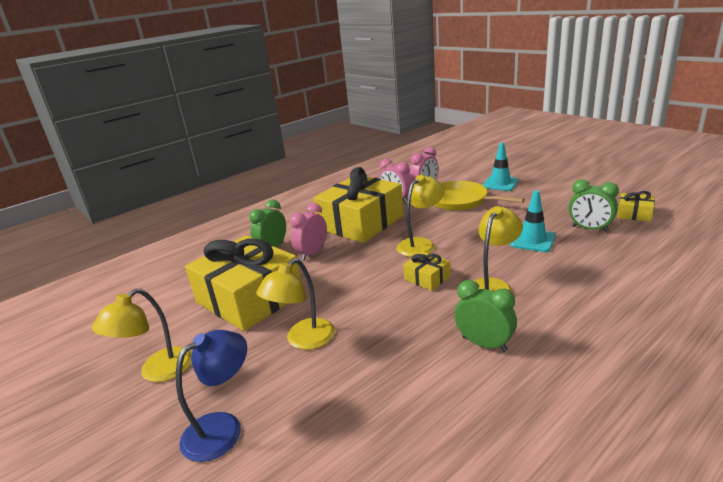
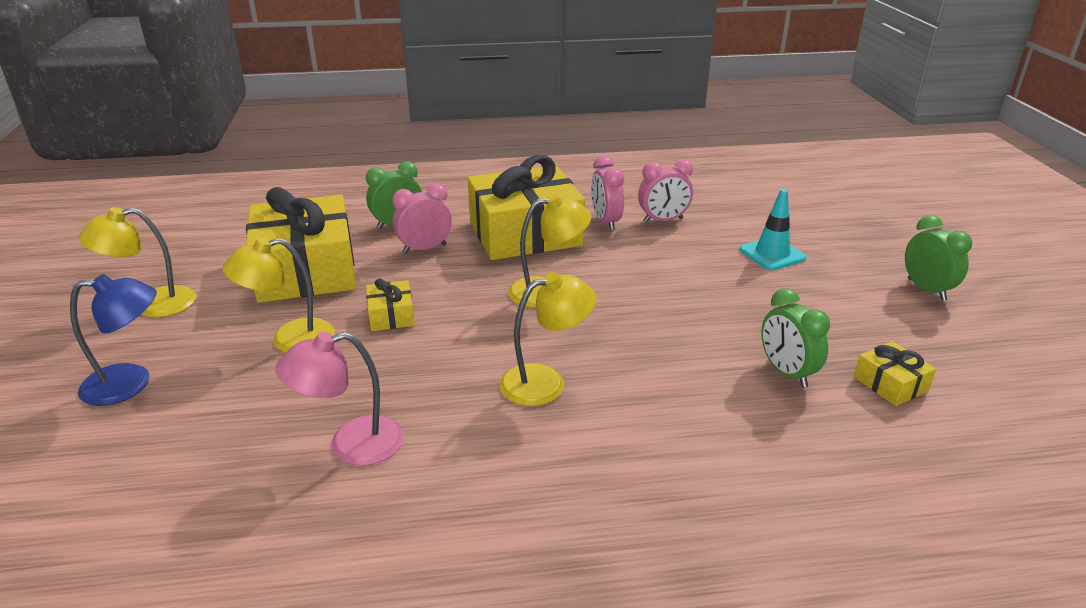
camera: 30 degrees right, 5 degrees up
yellow gift [403,251,450,291] -> yellow gift moved to [366,279,415,331]
yellow pan [434,181,525,211] -> none
green clock [454,280,517,352] -> green clock moved to [905,215,972,301]
turquoise traffic cone [510,190,556,252] -> none
none -> pink lamp [276,332,404,466]

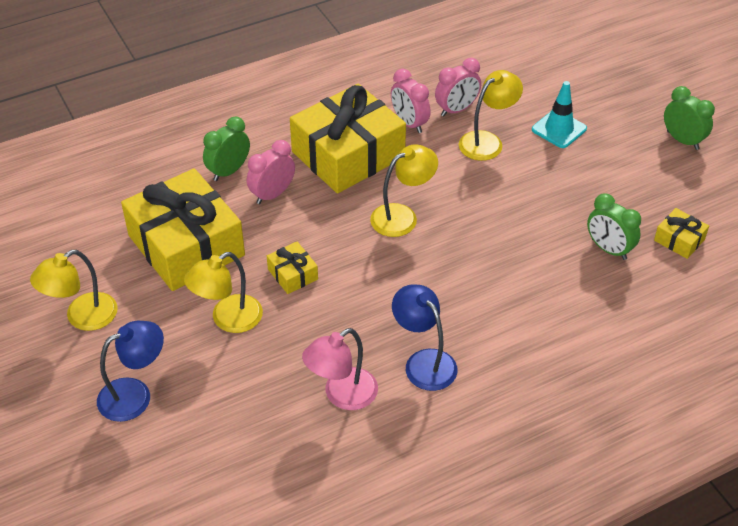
camera: 20 degrees left, 15 degrees up
yellow lamp [499,272,597,406] -> yellow lamp moved to [459,70,523,161]
none -> blue lamp [392,284,458,391]

